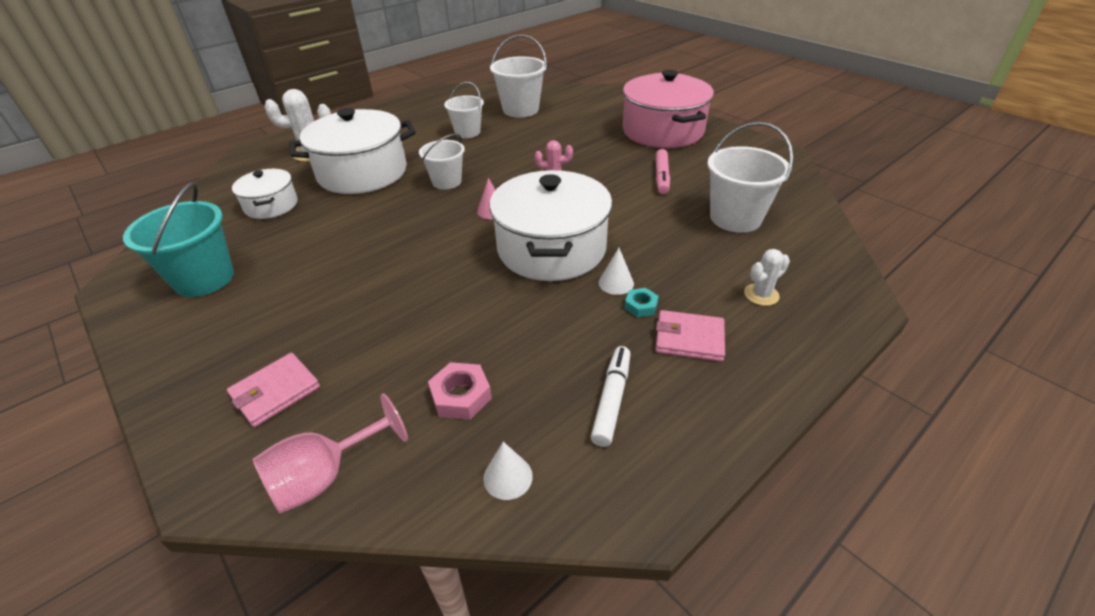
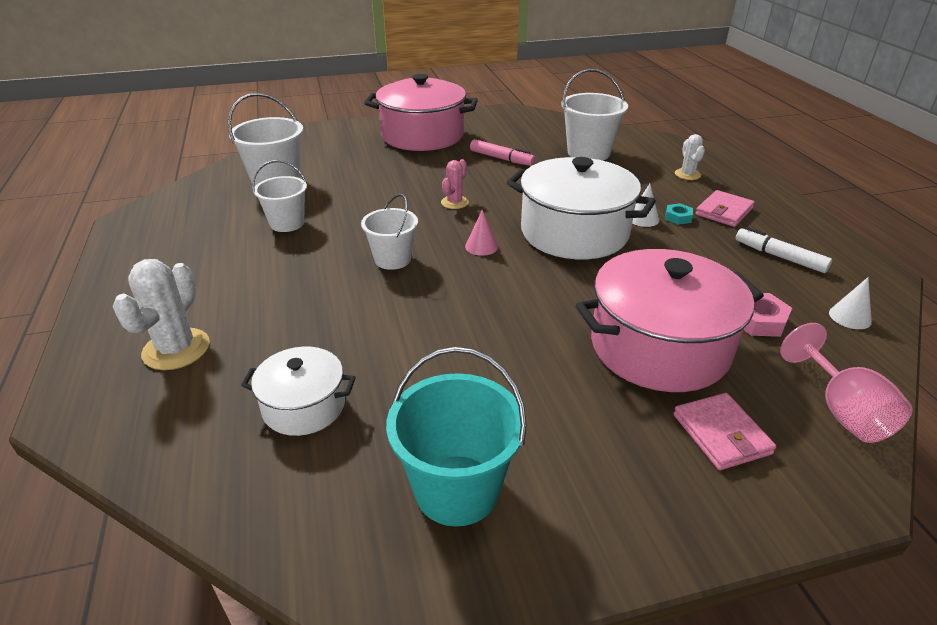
camera: 65 degrees left, 5 degrees down
white pot [289,108,415,194] -> none
none -> pink pot [575,249,764,392]

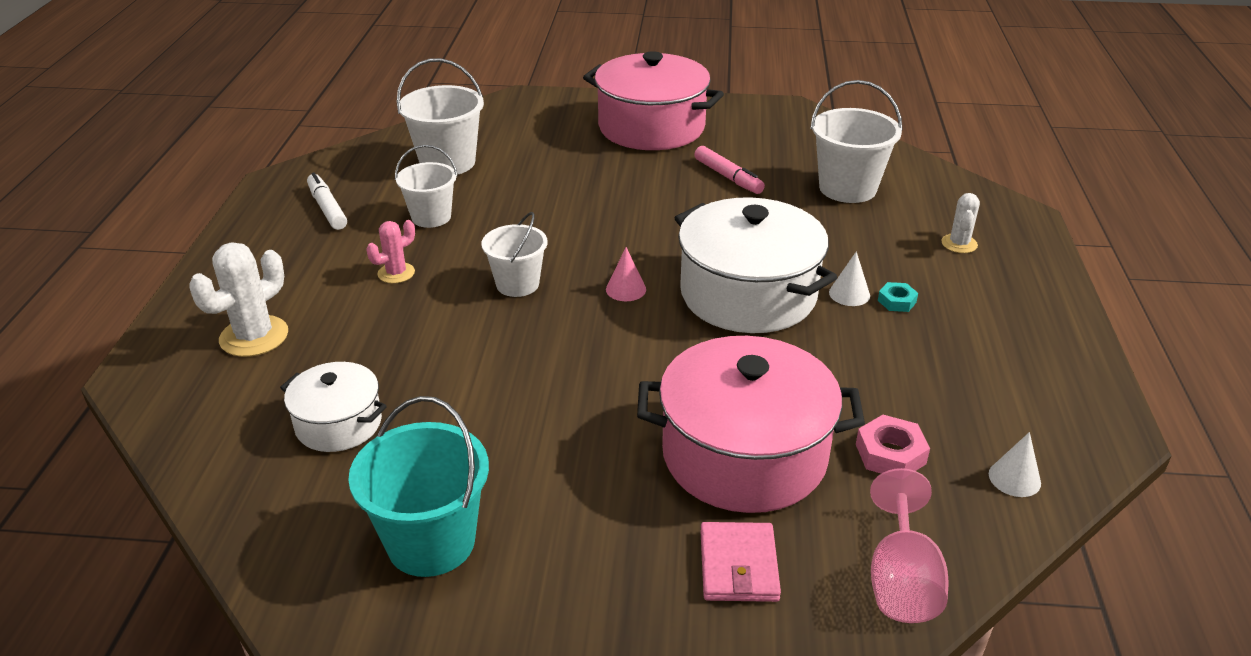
camera: 20 degrees right, 0 degrees up
pink cactus [441,159,469,209] -> pink cactus moved to [366,220,415,283]
pink wallet [696,190,755,227] -> none
white marker [736,227,832,273] -> white marker moved to [307,173,347,230]

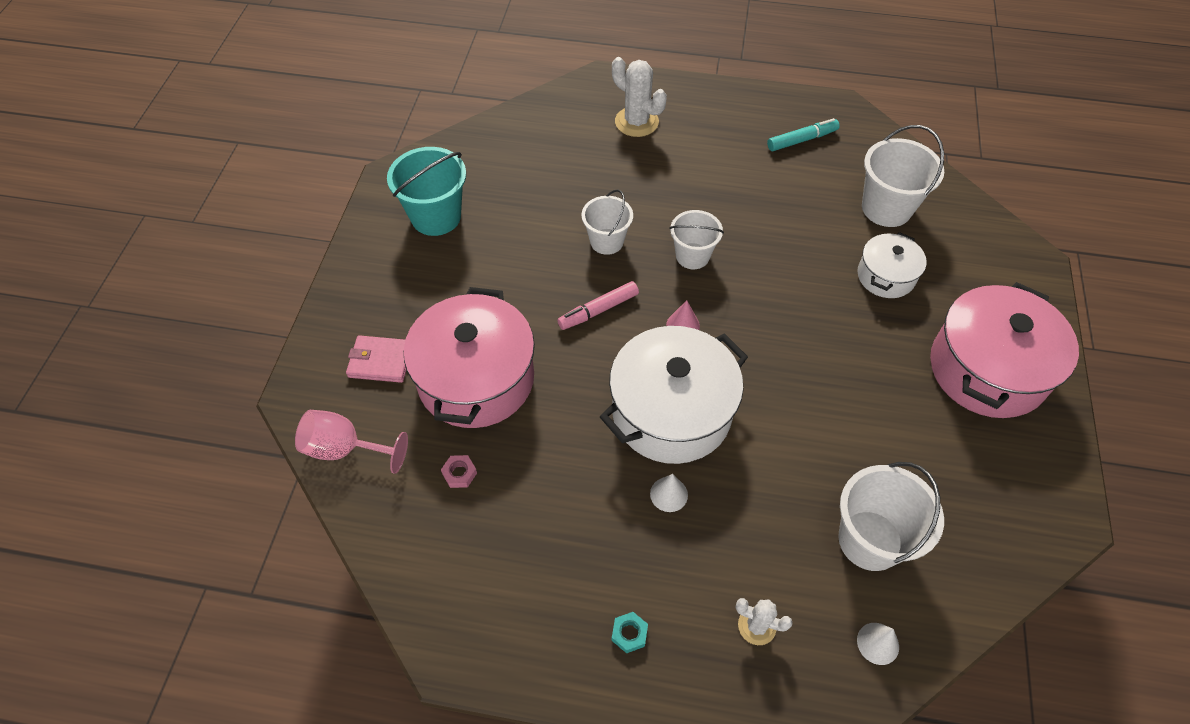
camera: 95 degrees right, 20 degrees up
white pot [280,362,387,452] -> white pot moved to [857,232,927,298]
white marker [307,173,347,230] -> turquoise marker [767,118,840,151]
pink cactus [366,220,415,283] -> none
white bucket [395,145,458,228] -> white bucket moved to [581,190,633,255]
pink marker [694,146,765,194] -> pink marker moved to [557,281,639,330]
pink nut [856,415,930,473] -> pink nut [441,455,477,488], size x0.64
turquoise nut [878,282,918,312] -> turquoise nut moved to [612,612,648,653]
white cone [989,432,1041,497] -> white cone moved to [857,623,899,665]

